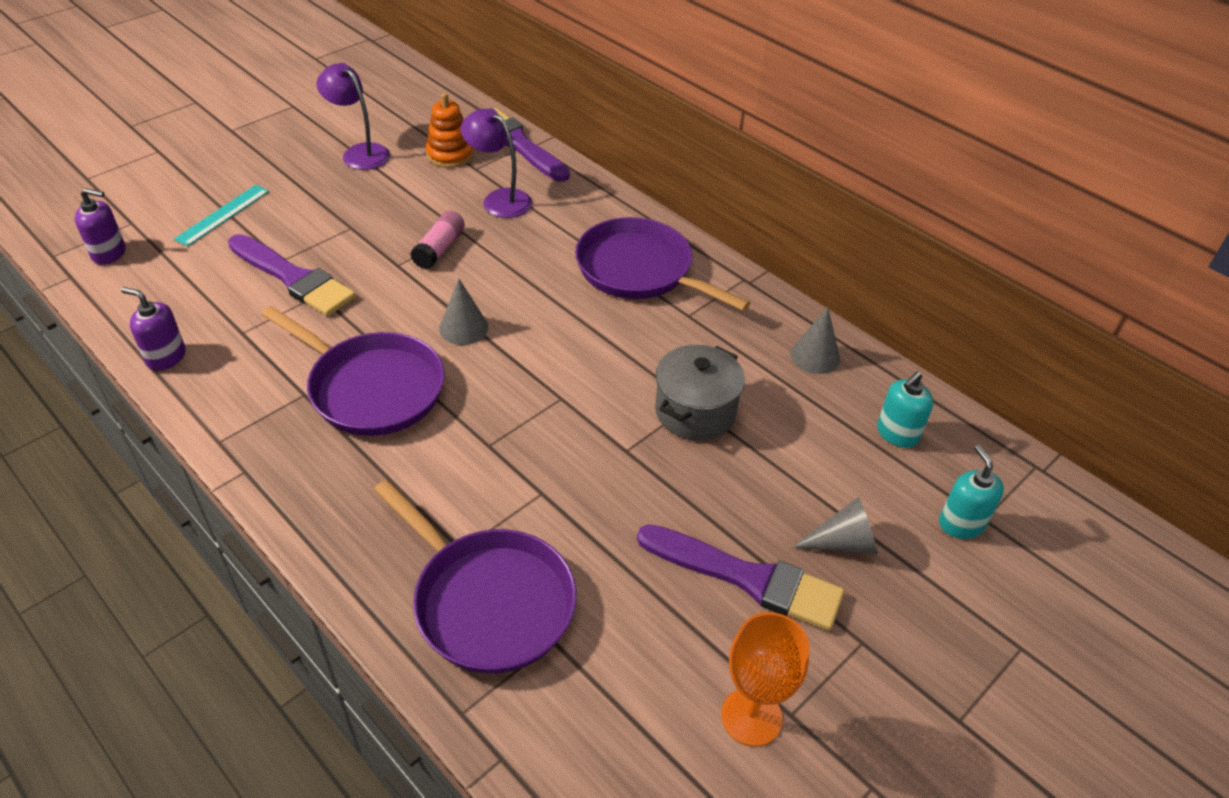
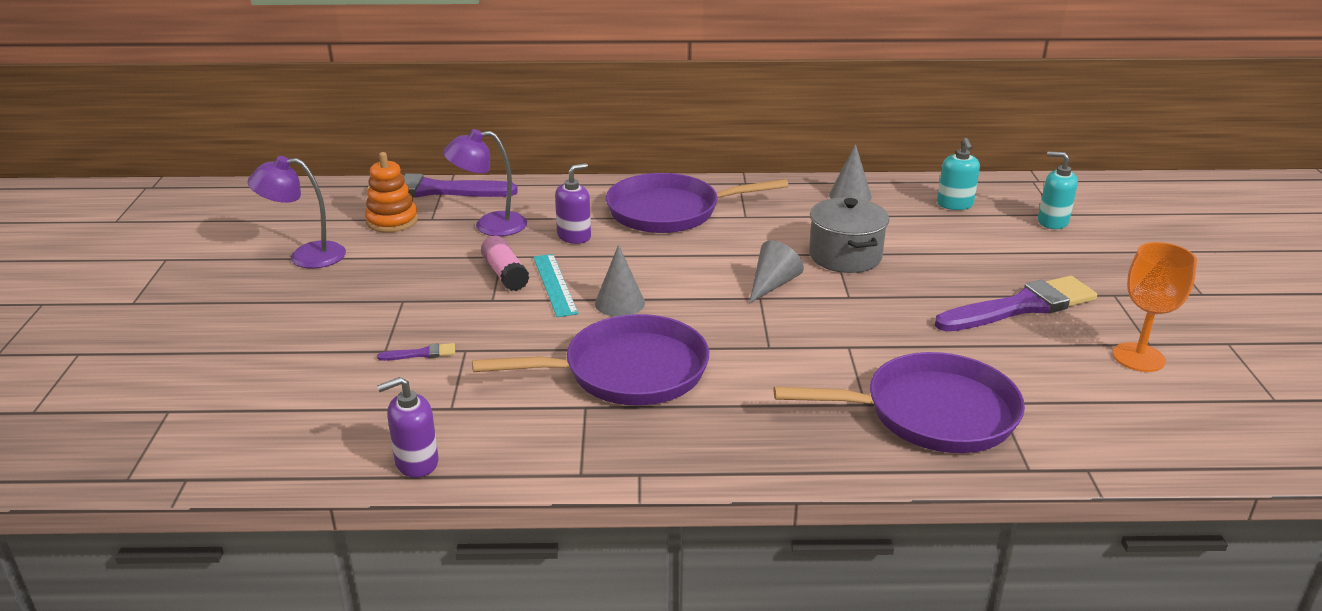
camera: 45 degrees left, 15 degrees down
purple soap dispenser [75,188,126,265] -> purple soap dispenser moved to [555,163,591,244]
turquoise ruler [174,185,269,246] -> turquoise ruler moved to [533,254,578,317]
purple brush [228,234,356,316] -> purple brush [377,343,455,361], size x0.40
grey cone [792,497,878,554] -> grey cone moved to [749,240,804,304]

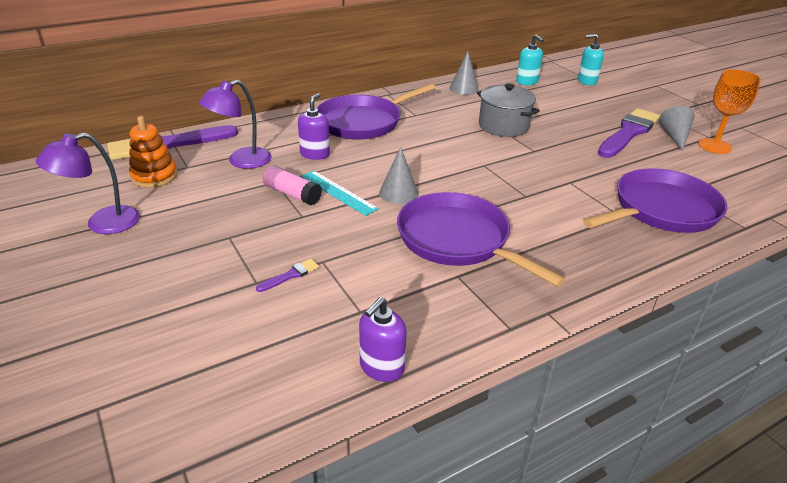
camera: 30 degrees left, 5 degrees up
purple pan [472,314,709,406] -> purple pan turned 90 degrees counterclockwise [397,192,566,287]
grey cone [749,240,804,304] -> grey cone moved to [659,106,695,151]

